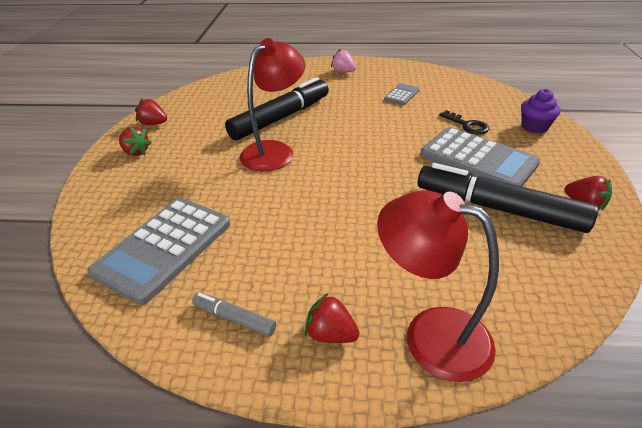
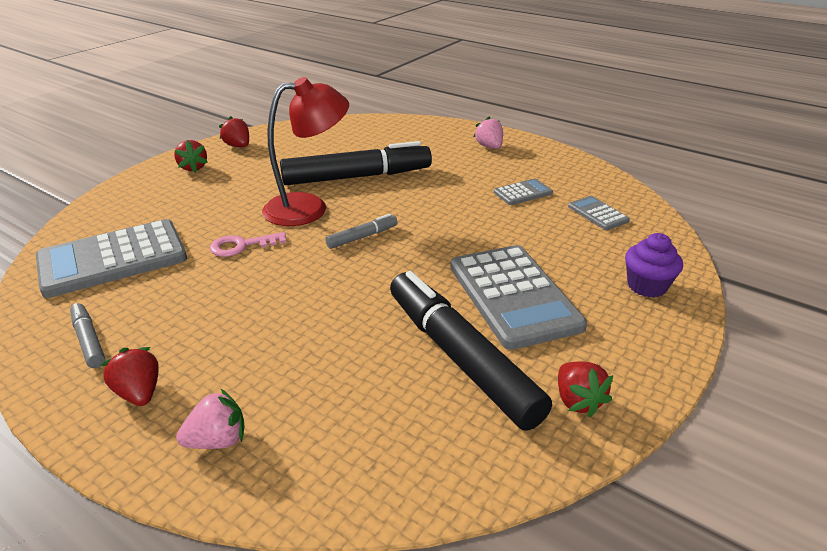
camera: 30 degrees right, 5 degrees down
red lamp [377,190,499,382] -> pink strawberry [176,389,245,449]
black key [439,110,489,135] -> none
none -> pink key [210,232,286,257]
none -> grey marker [325,214,397,249]
none -> grey calculator [568,196,630,230]

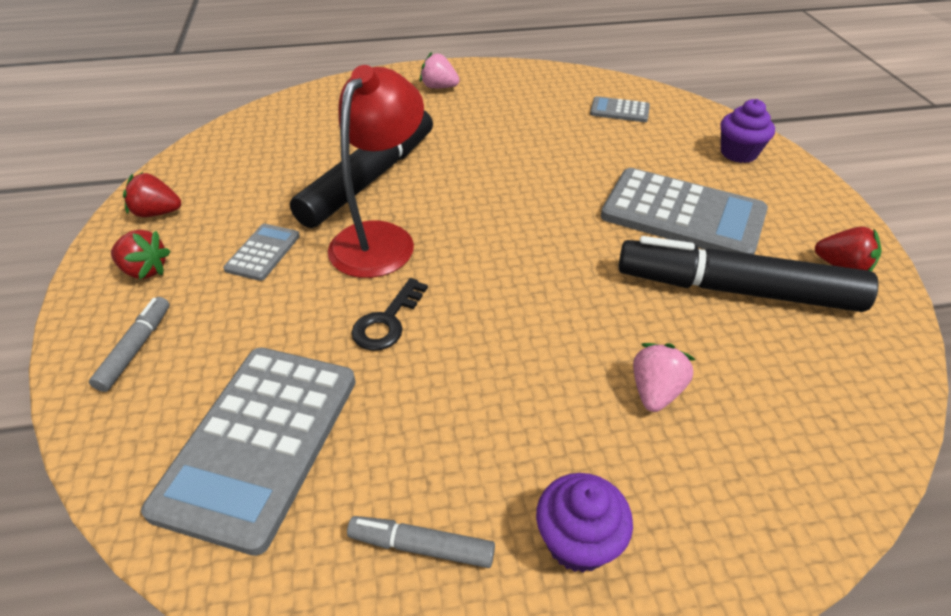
camera: 45 degrees left, 10 degrees up
red strawberry [101,347,159,406] -> purple cupcake [536,473,633,573]
pink strawberry [176,389,245,449] -> pink strawberry moved to [633,343,696,412]
pink key [210,232,286,257] -> black key [352,278,428,351]
grey marker [325,214,397,249] -> grey marker moved to [89,297,170,392]
grey calculator [494,179,553,205] -> grey calculator moved to [223,224,300,281]

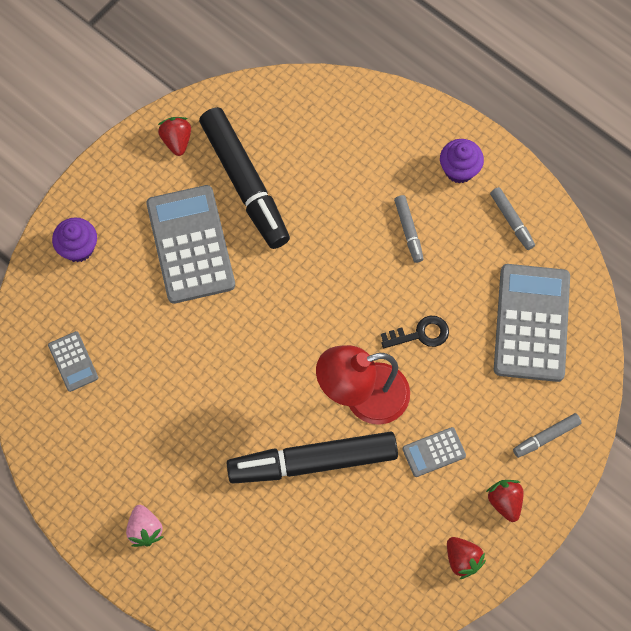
camera: 130 degrees left, 25 degrees up
grey calculator [141,347,356,556] -> grey calculator turned 60 degrees counterclockwise [494,264,570,382]
pink strawberry [633,343,696,412] -> none
none -> grey marker [394,195,424,263]

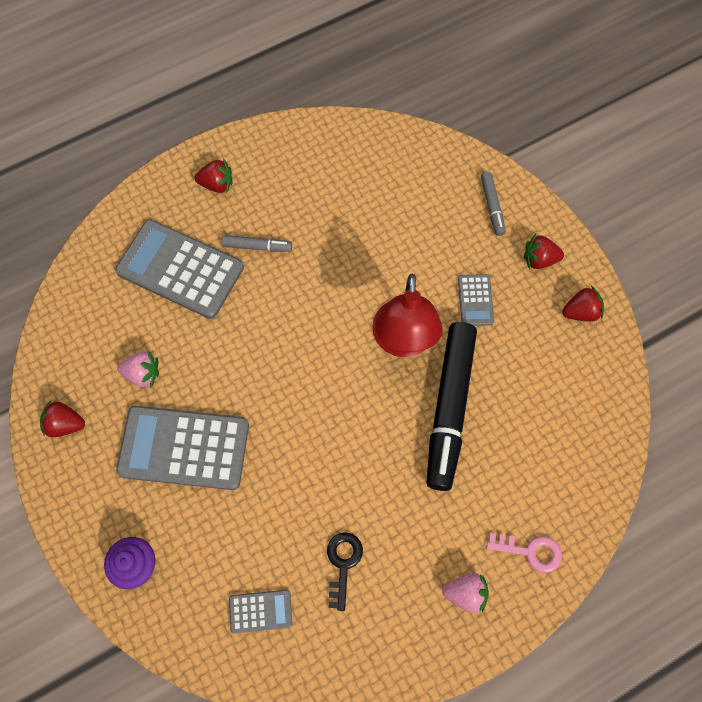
camera: 70 degrees left, 0 degrees up
black marker [199,107,290,249] -> pink strawberry [117,351,159,388]
black key [381,316,449,348] -> black key moved to [327,532,363,611]
purple cupcake [440,139,484,183] -> red strawberry [194,158,232,193]
grey marker [490,187,535,250] -> none
grey calculator [494,264,570,382] -> grey calculator moved to [115,219,244,319]
none -> pink key [486,533,562,573]

